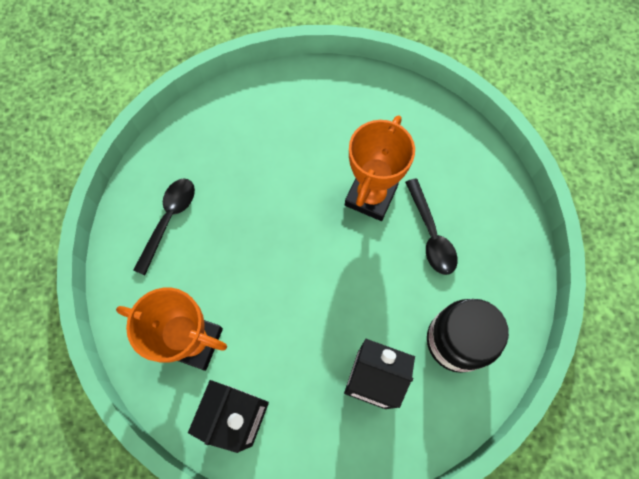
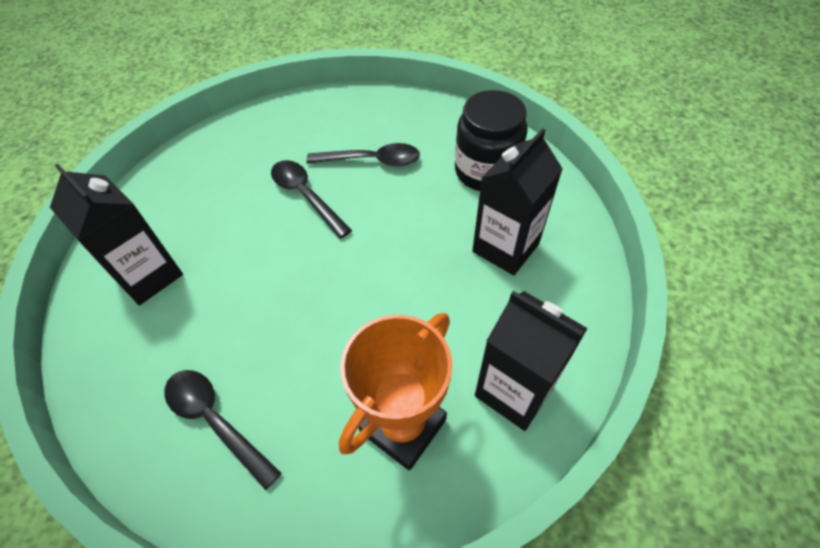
camera: 70 degrees left, 15 degrees down
orange trophy [345,115,415,221] -> black spoon [271,160,352,239]
none -> black carton [50,164,183,305]

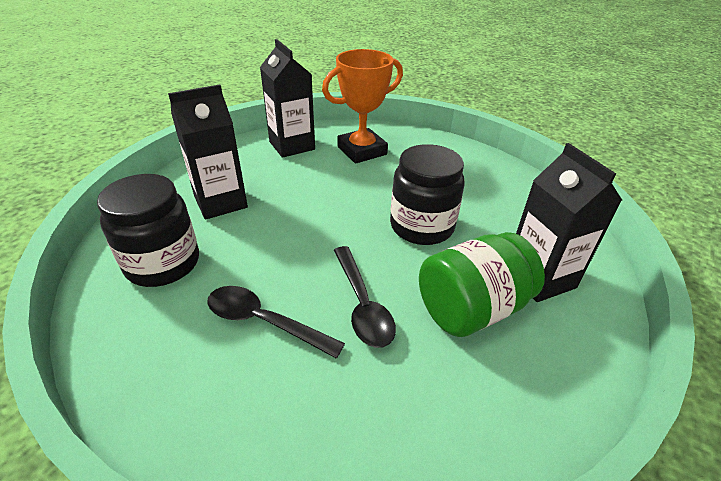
camera: 160 degrees left, 15 degrees down
black spoon [164,370,281,490] -> none
none -> black jar [390,144,465,245]
none -> green jar [419,232,545,337]

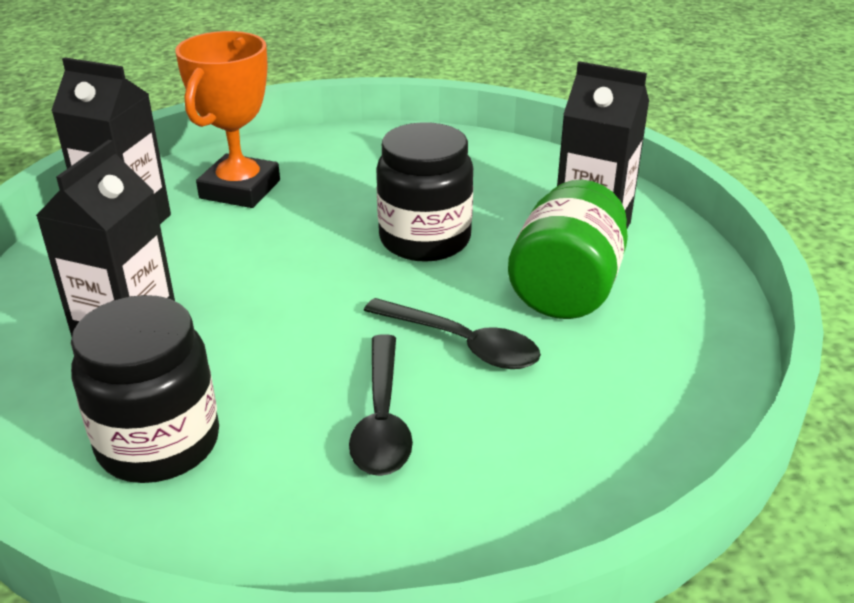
camera: 40 degrees left, 5 degrees down
black spoon [207,286,345,358] -> black spoon turned 75 degrees counterclockwise [349,334,413,476]

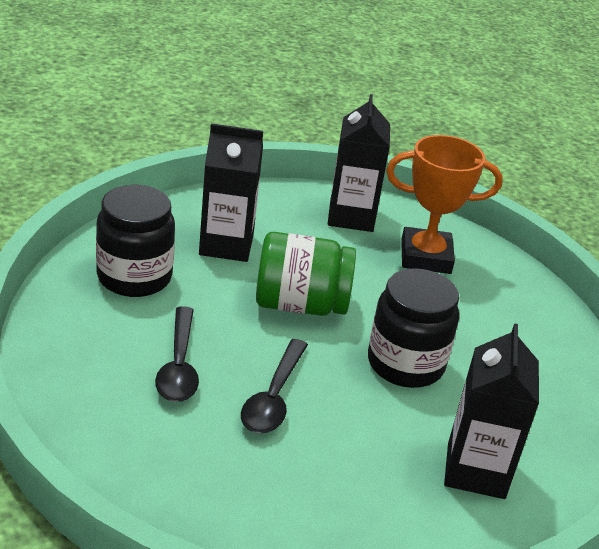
camera: 70 degrees right, 0 degrees up
black spoon [349,334,413,476] -> black spoon turned 75 degrees counterclockwise [155,306,199,402]
green jar [508,180,628,319] -> green jar moved to [256,232,356,316]

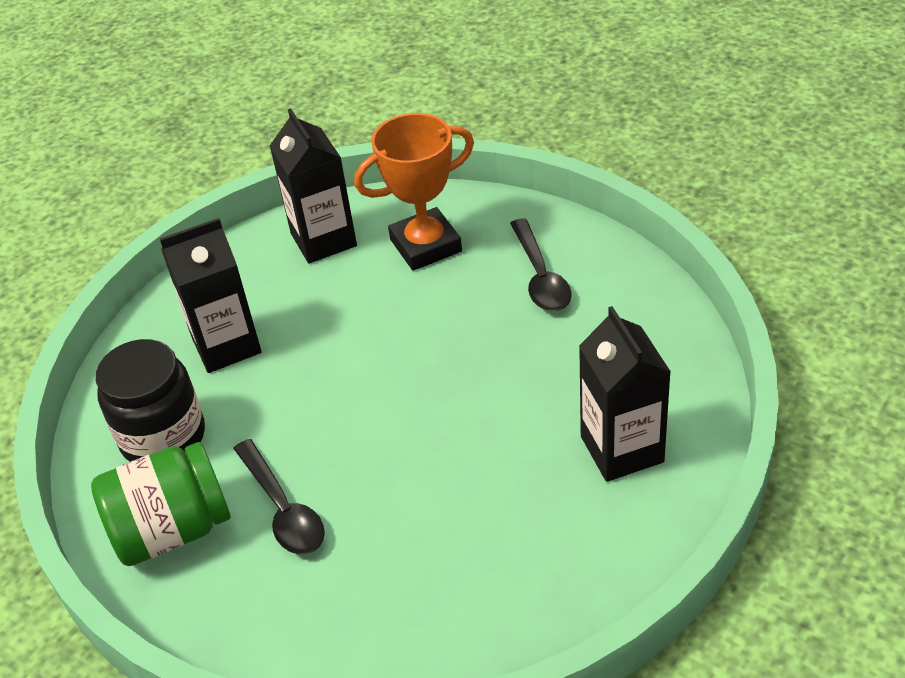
camera: 20 degrees left, 10 degrees up
black spoon [241,339,308,433] -> black spoon moved to [510,218,571,311]
green jar [256,232,356,316] -> green jar moved to [91,442,231,566]
black jar [368,268,459,388] -> none

